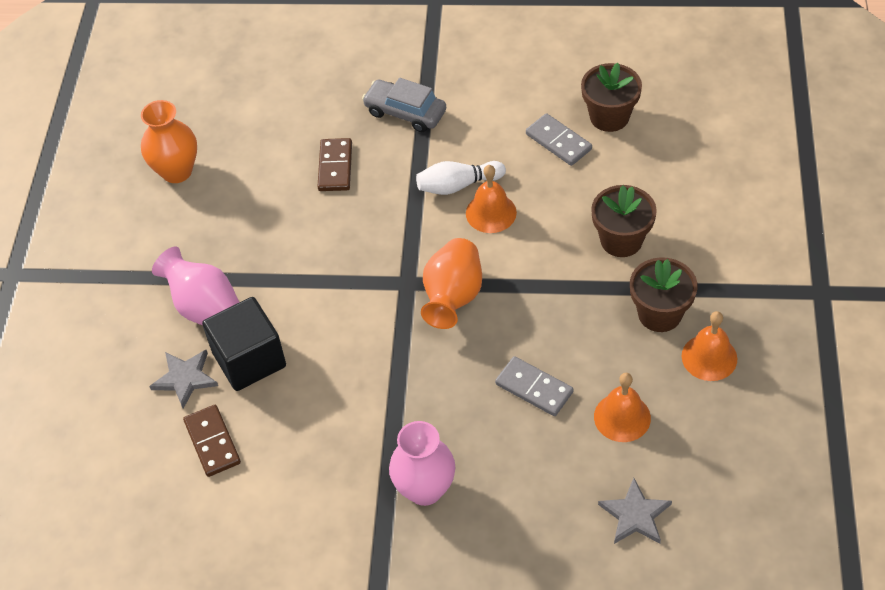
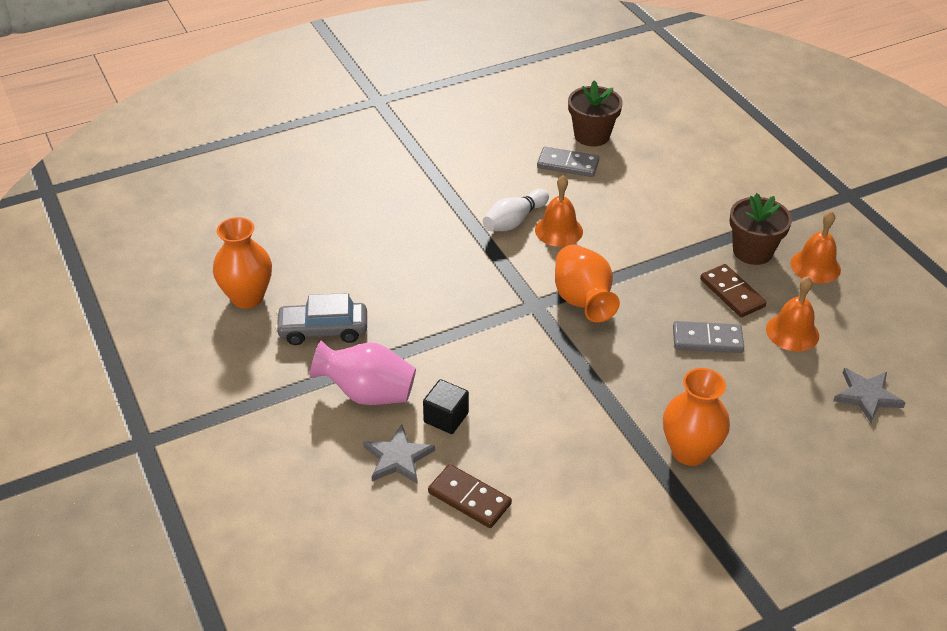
camera: 35 degrees left, 10 degrees down
black cube [202,297,286,391] -> black cube [423,379,469,434], size x0.57
brown domino [317,138,352,191] -> brown domino moved to [700,264,767,317]
grey car [362,78,446,132] -> grey car moved to [275,293,367,345]
pink vase [389,421,455,506] -> orange vase [663,368,730,466]
brown flower pot [591,185,657,257] -> none

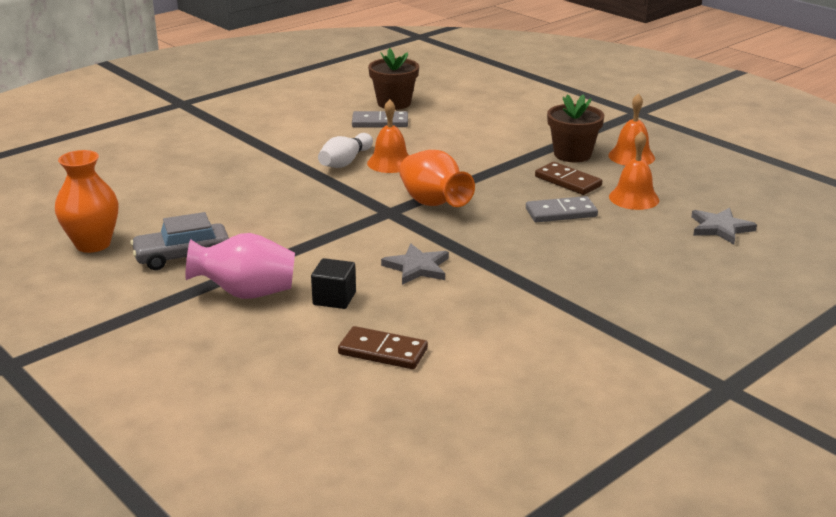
camera: 15 degrees left, 15 degrees down
grey star [363,424,435,483] -> grey star moved to [381,243,449,285]
orange vase [663,368,730,466] -> none

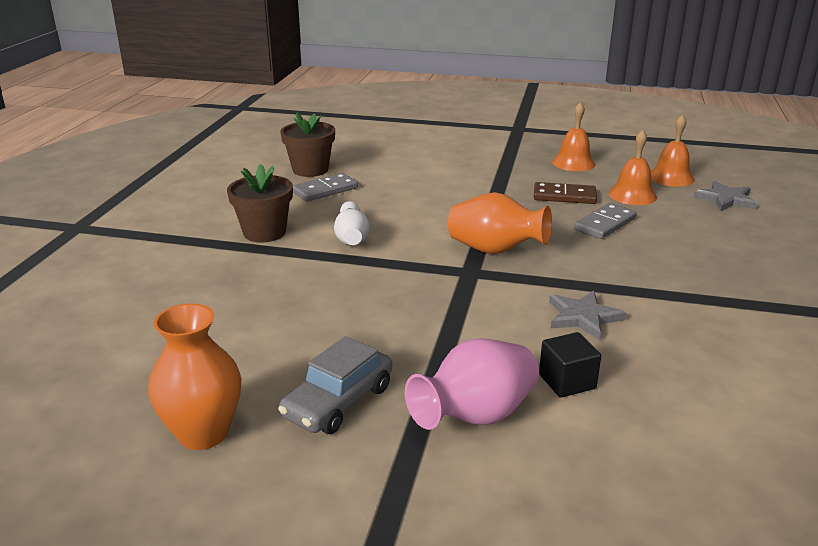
camera: 35 degrees left, 0 degrees up
brown domino [338,326,428,369] -> none
orange bell [367,99,409,173] -> orange bell moved to [651,114,695,187]
brown flower pot [547,94,604,162] -> brown flower pot moved to [227,164,293,242]

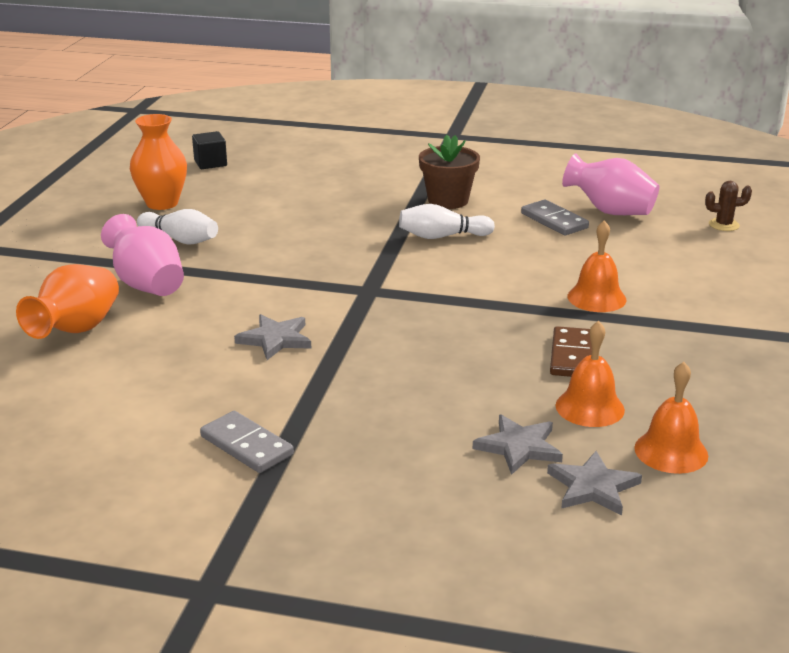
camera: 90 degrees right, 0 degrees up
grey car [278,336,392,434] -> white bowling pin [137,209,218,245]
brown flower pot [280,112,335,177] -> pink vase [562,153,660,215]
orange vase [448,192,552,254] -> orange vase moved to [16,264,119,339]
black cube [539,332,601,398] -> black cube moved to [192,131,227,169]
orange bell [552,102,596,171] -> orange bell moved to [567,220,627,312]
grey domino [574,203,636,239] -> grey domino moved to [200,411,294,473]
none -> grey star [473,414,563,475]
none -> brown cactus [705,181,752,231]

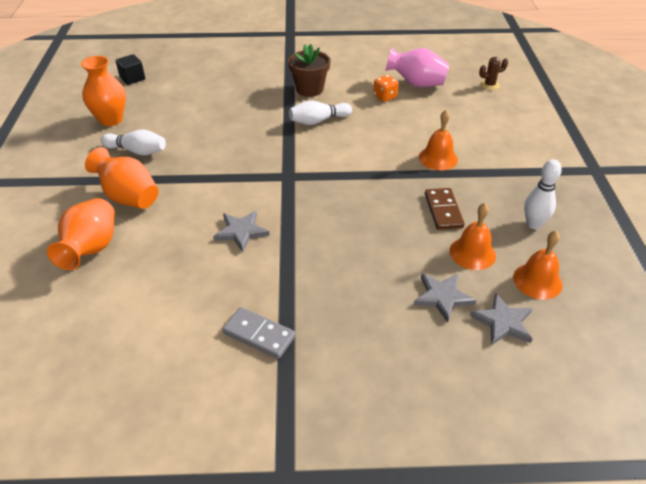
camera: 15 degrees left, 15 degrees up
pink vase [101,214,184,296] -> orange vase [85,147,159,209]
grey domino [521,200,589,235] -> orange dice [373,75,399,102]
none -> white bowling pin [524,159,562,229]

